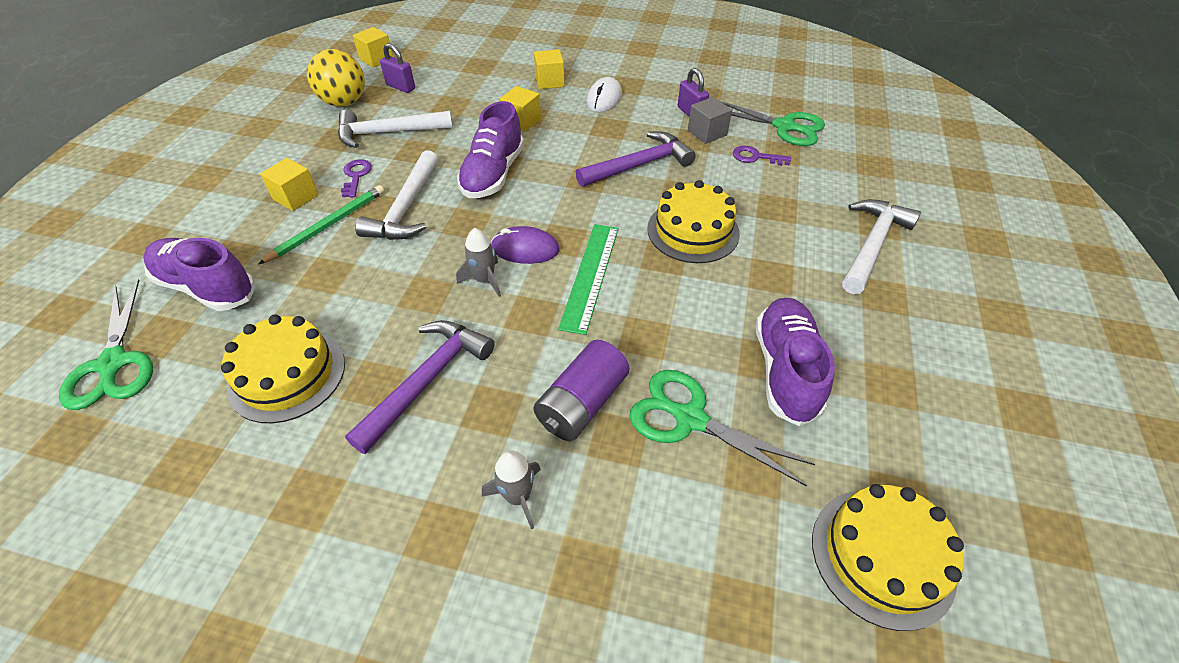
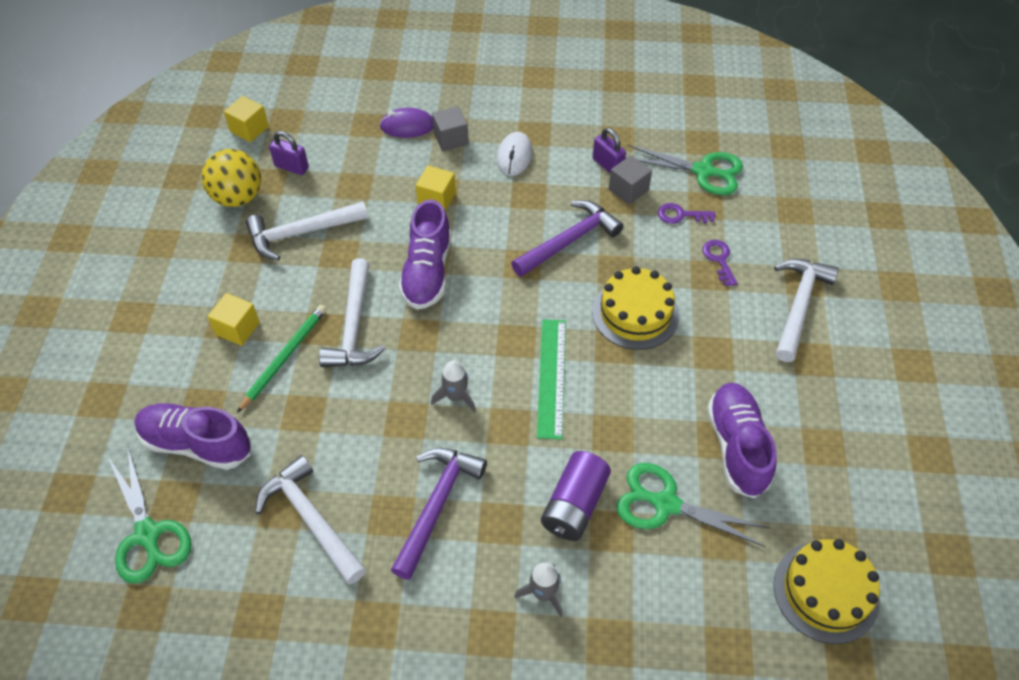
camera: 10 degrees left, 5 degrees up
yellow cake [221,314,345,423] -> white hammer [255,455,366,584]
purple key [341,159,372,198] -> purple key moved to [702,240,738,287]
purple mouse [491,226,560,264] -> purple mouse moved to [379,108,433,138]
yellow cube [534,49,565,89] -> grey cube [432,106,469,151]

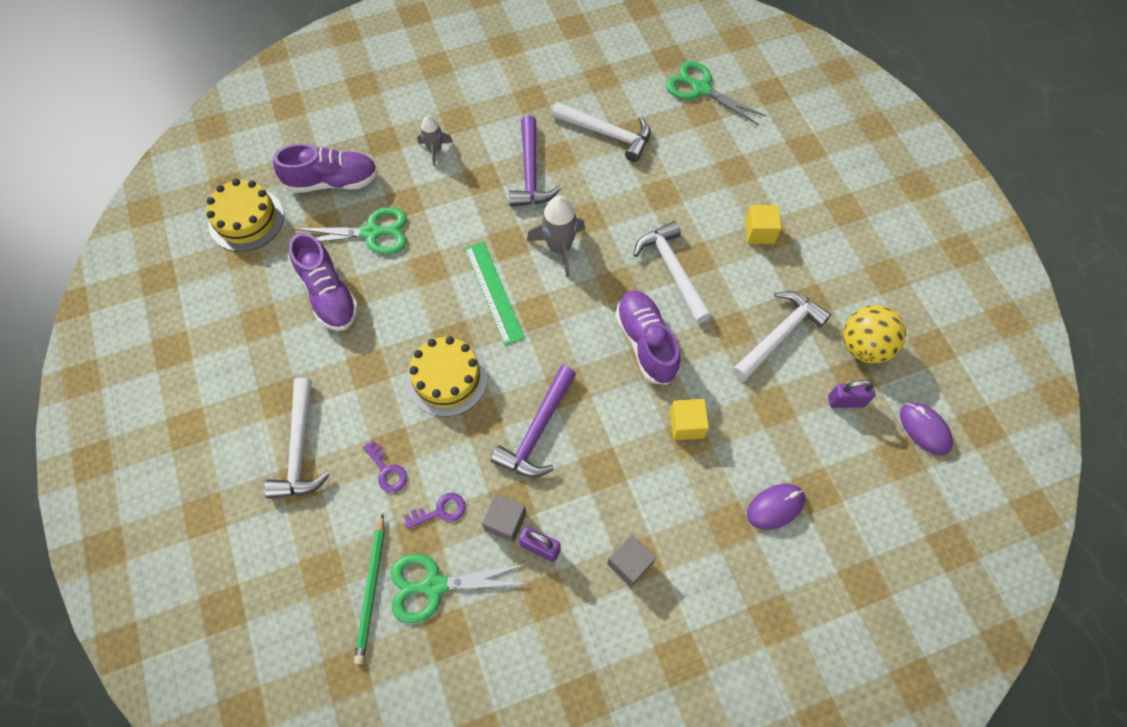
camera: 155 degrees right, 10 degrees up
purple shoe [135,403,251,470] -> purple shoe moved to [273,144,378,193]
yellow cube [224,96,269,142] -> purple mouse [900,402,953,455]
green pencil [237,305,326,413] -> green pencil moved to [354,514,385,664]
grey rocket [431,361,476,413] -> grey rocket [527,196,585,277], size x1.60
grey cube [432,106,469,151] -> grey cube moved to [607,534,656,587]
white mouse [497,132,532,176] -> none
purple battery [541,451,611,541] -> none

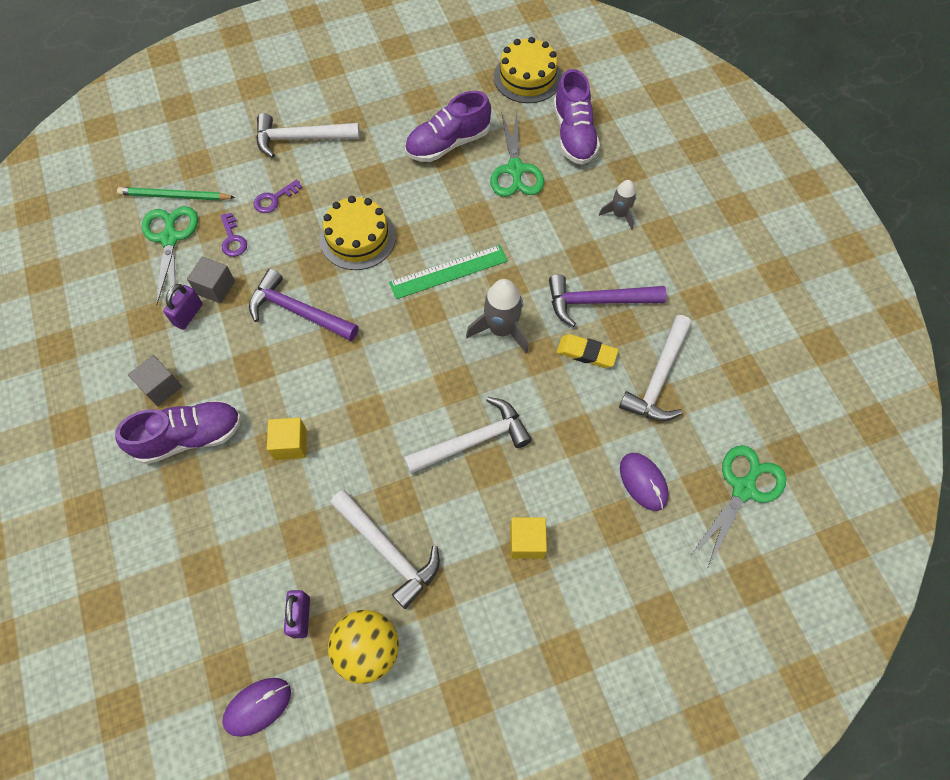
camera: 90 degrees right, 0 degrees up
purple shoe [615,290,681,385] -> purple shoe moved to [115,400,242,464]
purple mouse [747,484,805,530] -> purple mouse moved to [620,453,669,511]
none -> yellow eraser [556,334,619,368]

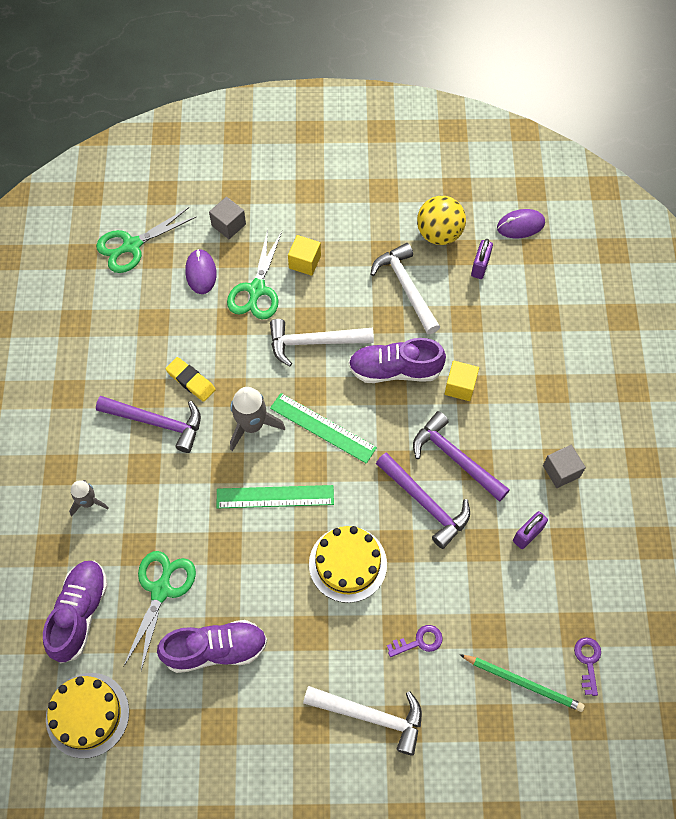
camera: 160 degrees left, 0 degrees up
purple shoe [115,400,242,464] -> purple shoe moved to [348,338,446,383]
green scissors [142,206,198,305] -> green scissors moved to [227,229,282,320]
grey cube [187,257,235,303] -> grey cube moved to [209,197,246,239]
purple key [220,213,247,257] -> purple key moved to [574,637,601,696]
white hammer [619,315,692,421] -> none
none -> green ruler [270,393,377,464]
none -> purple hammer [413,411,510,502]

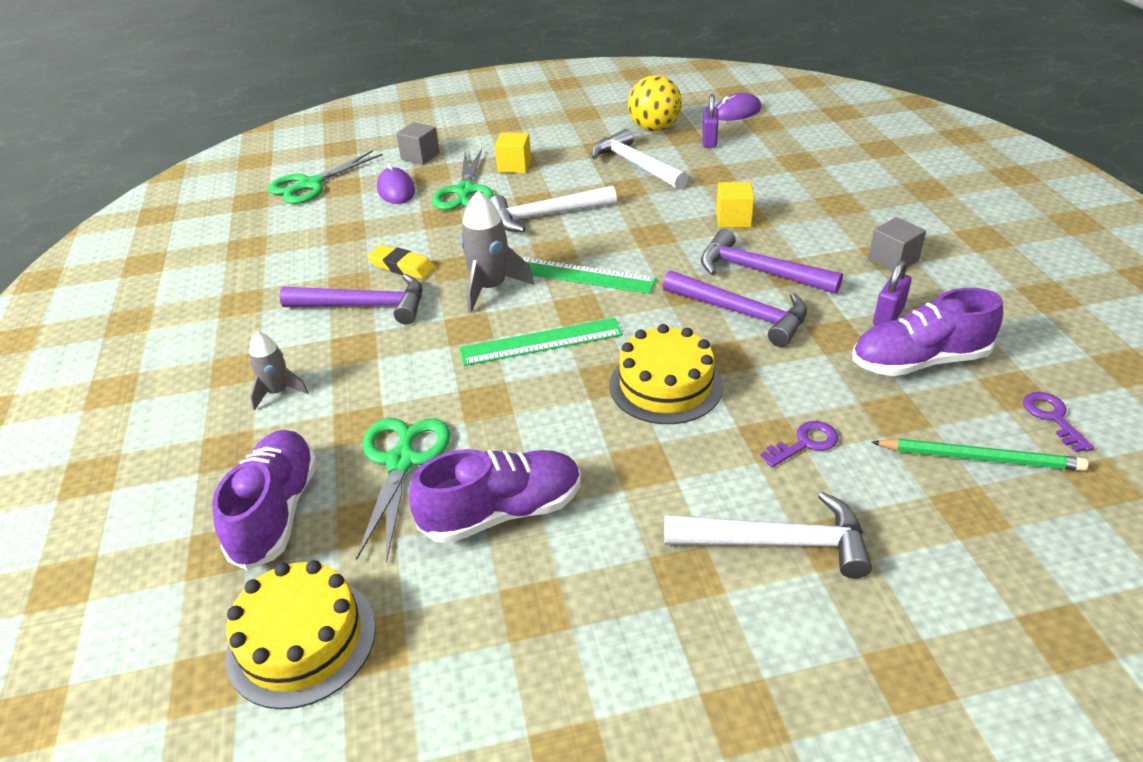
camera: 10 degrees left, 25 degrees down
purple shoe [348,338,446,383] -> purple shoe moved to [852,288,1003,376]

